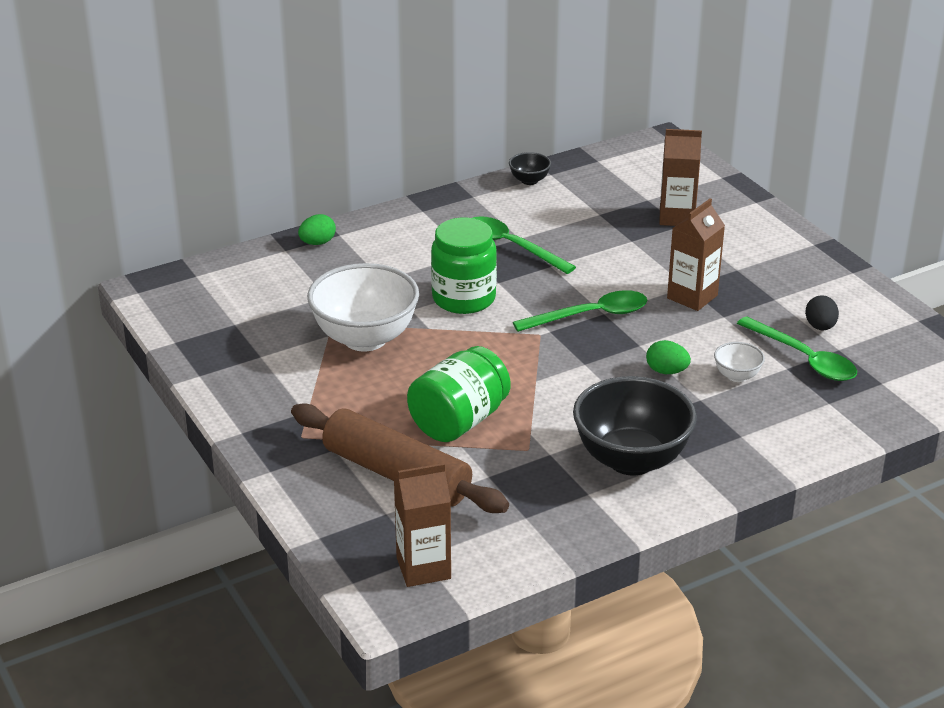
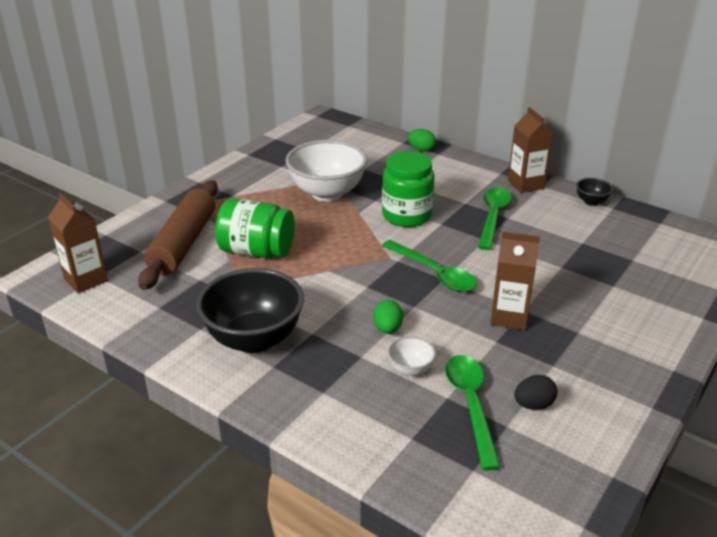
camera: 65 degrees right, 0 degrees up
brown carton [659,129,702,226] -> brown carton moved to [508,107,554,193]
green spoon [737,316,857,381] -> green spoon turned 150 degrees clockwise [445,355,501,470]

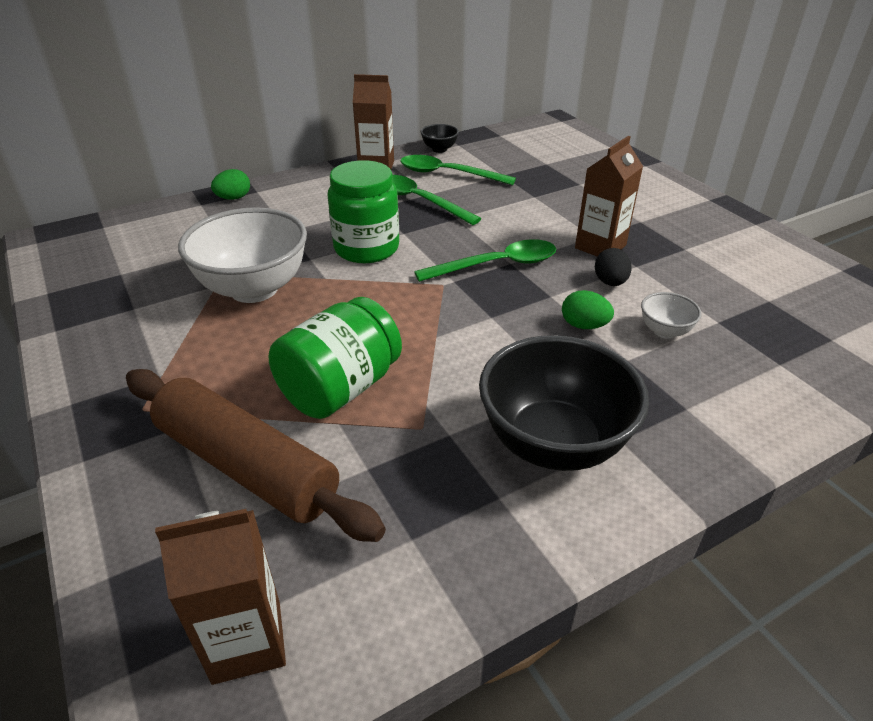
camera: 65 degrees left, 5 degrees up
green spoon [445,355,501,470] -> green spoon moved to [400,155,516,185]
black egg [514,375,558,410] -> black egg moved to [595,248,632,286]

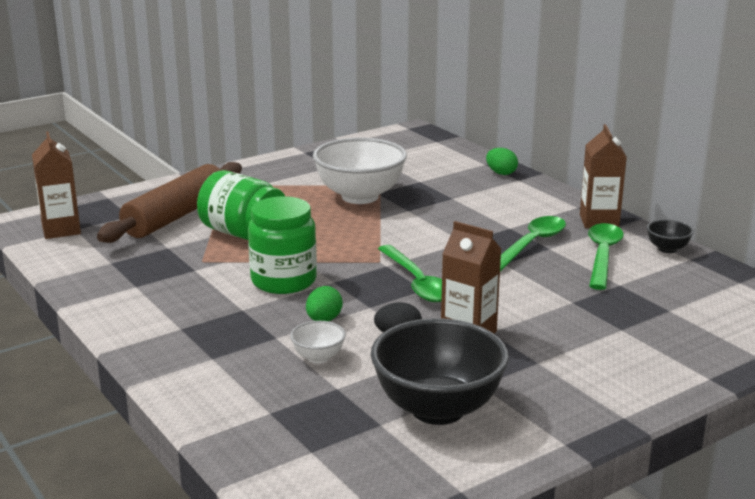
camera: 85 degrees right, 15 degrees down
green jar [327,160,399,263] -> green jar moved to [248,196,317,294]
black bowl [479,335,649,471] -> black bowl moved to [371,318,509,425]

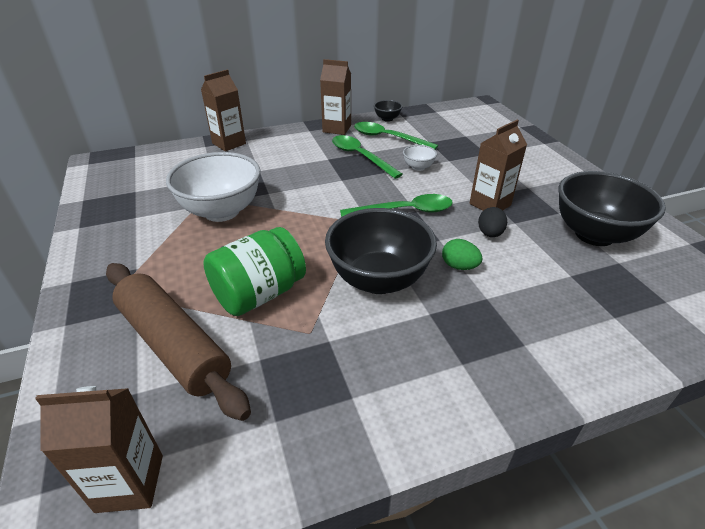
camera: 75 degrees left, 15 degrees up
green jar [248,196,317,294] -> black bowl [325,208,437,294]
white bowl [290,321,346,364] -> white bowl moved to [403,145,437,171]
green egg [486,148,518,175] -> brown carton [201,69,246,151]

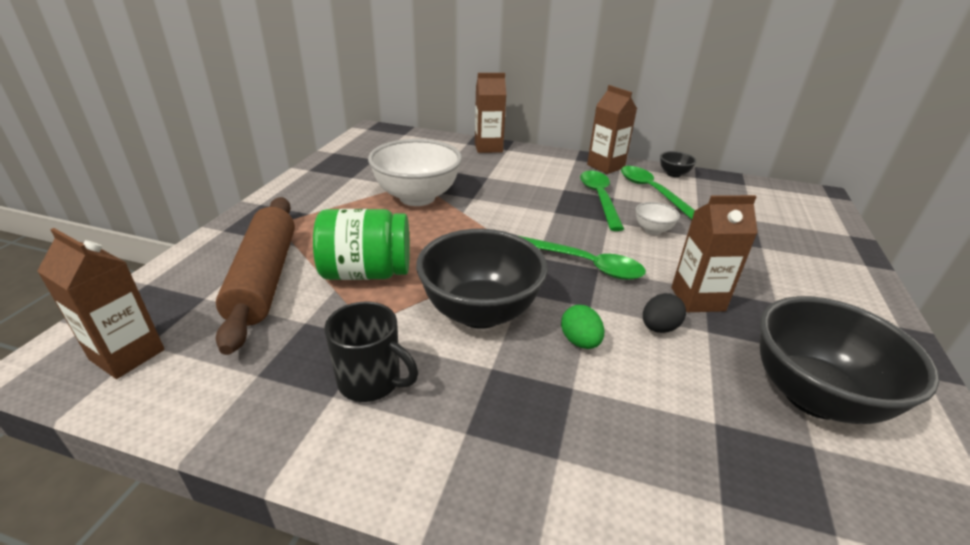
camera: 35 degrees right, 5 degrees down
none -> black mug [324,301,418,402]

